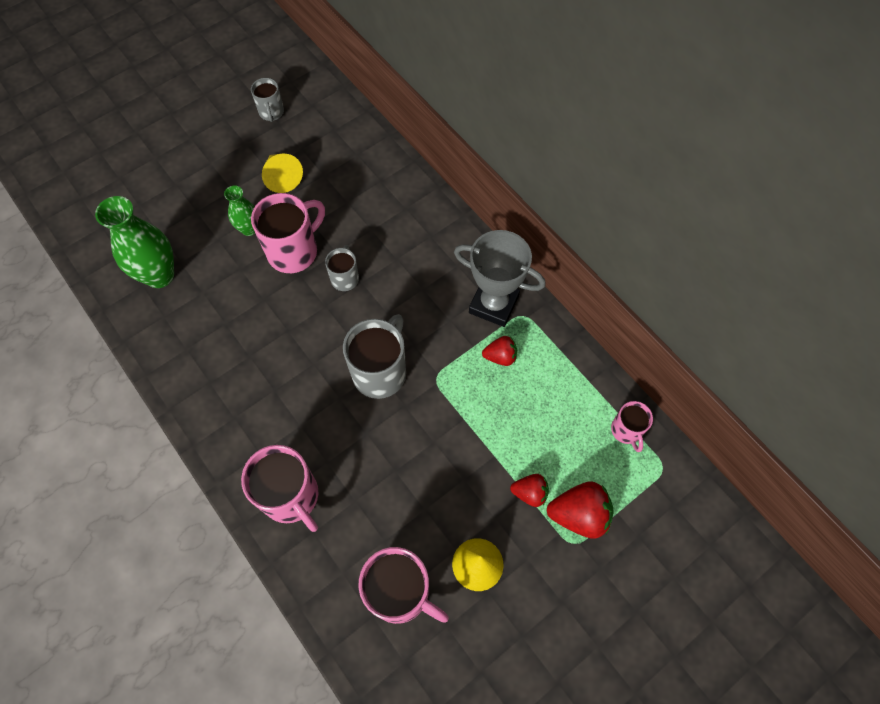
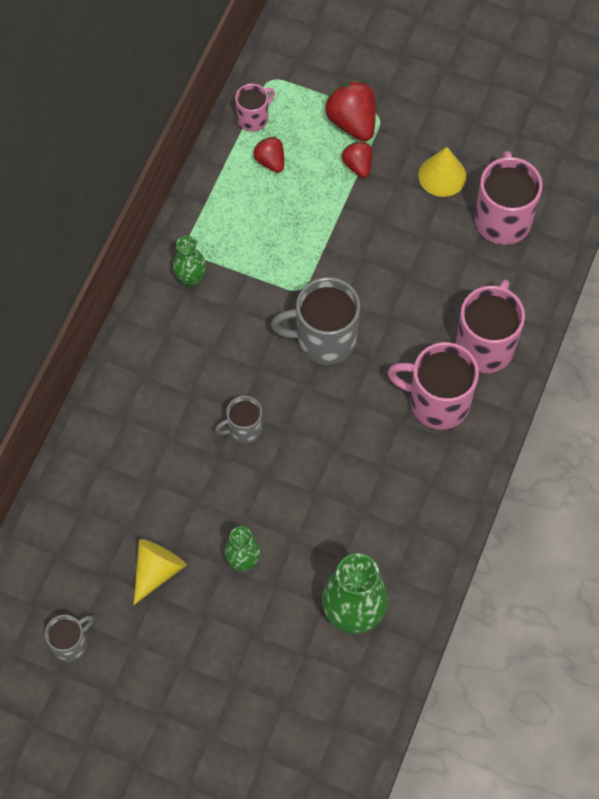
camera: 120 degrees left, 0 degrees up
pink mug [251,193,325,273] -> pink mug moved to [387,342,479,430]
grey trophy [454,230,546,327] -> green vase [173,236,206,288]
red strawberry [482,336,517,366] -> red strawberry moved to [253,136,284,173]

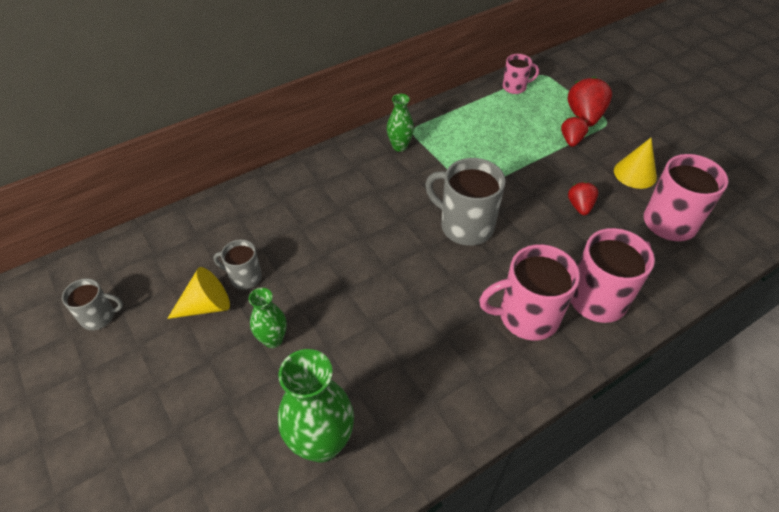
camera: 35 degrees right, 15 degrees down
grey mug [215,396,262,444] -> grey mug moved to [213,239,262,290]
red strawberry [253,136,284,173] -> red strawberry moved to [568,182,598,215]
pink mug [387,342,479,430] -> pink mug turned 60 degrees counterclockwise [479,244,580,341]

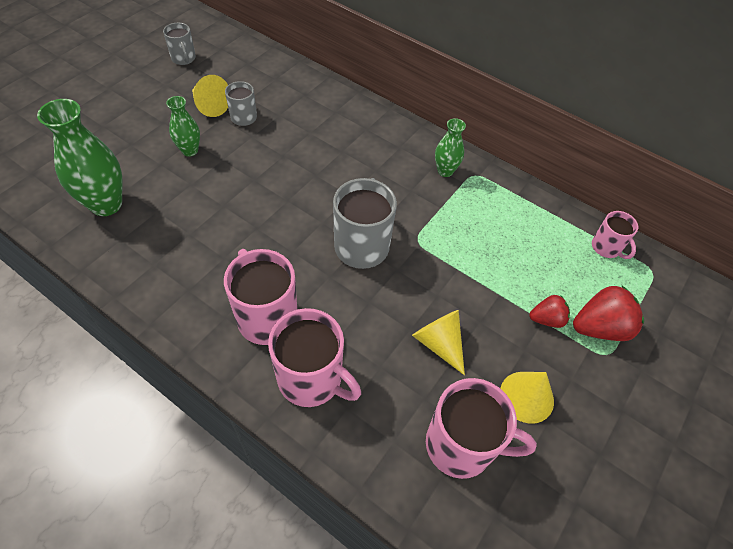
camera: 65 degrees right, 5 degrees up
red strawberry [568,182,598,215] -> yellow cone [412,310,465,375]

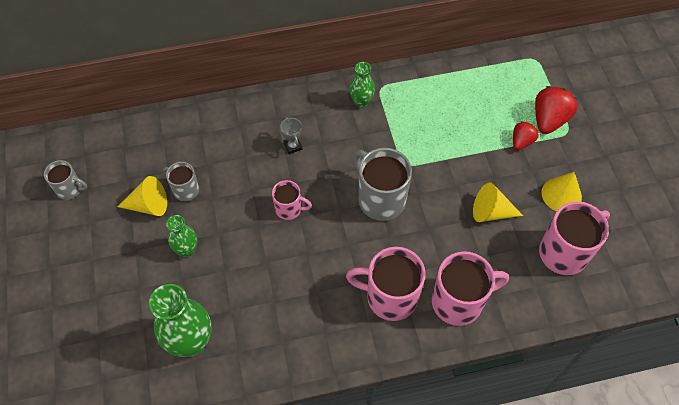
camera: 45 degrees left, 5 degrees up
pink mug [592,211,638,259] -> pink mug moved to [272,180,312,220]
none -> grey trophy [280,117,302,154]

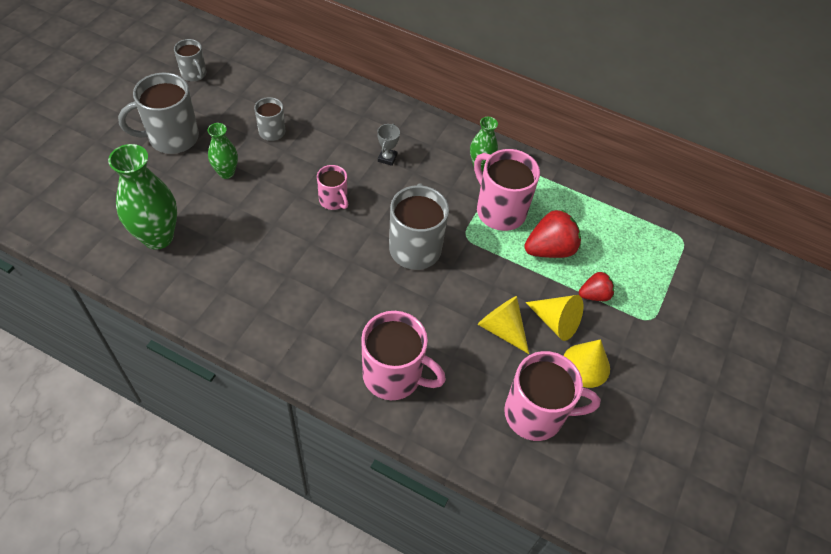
camera: 35 degrees right, 5 degrees down
yellow cone [117,176,167,216] -> yellow cone moved to [525,295,583,341]
pink mug [346,247,426,321] -> pink mug moved to [474,149,540,231]
red strawberry [535,86,578,134] -> red strawberry moved to [524,209,581,258]
none -> grey mug [118,73,199,154]

